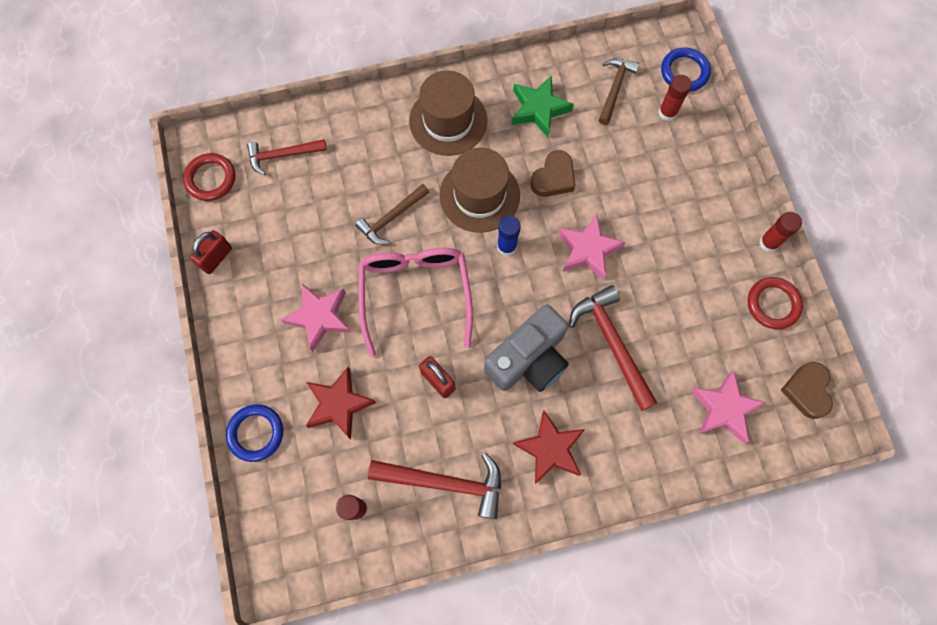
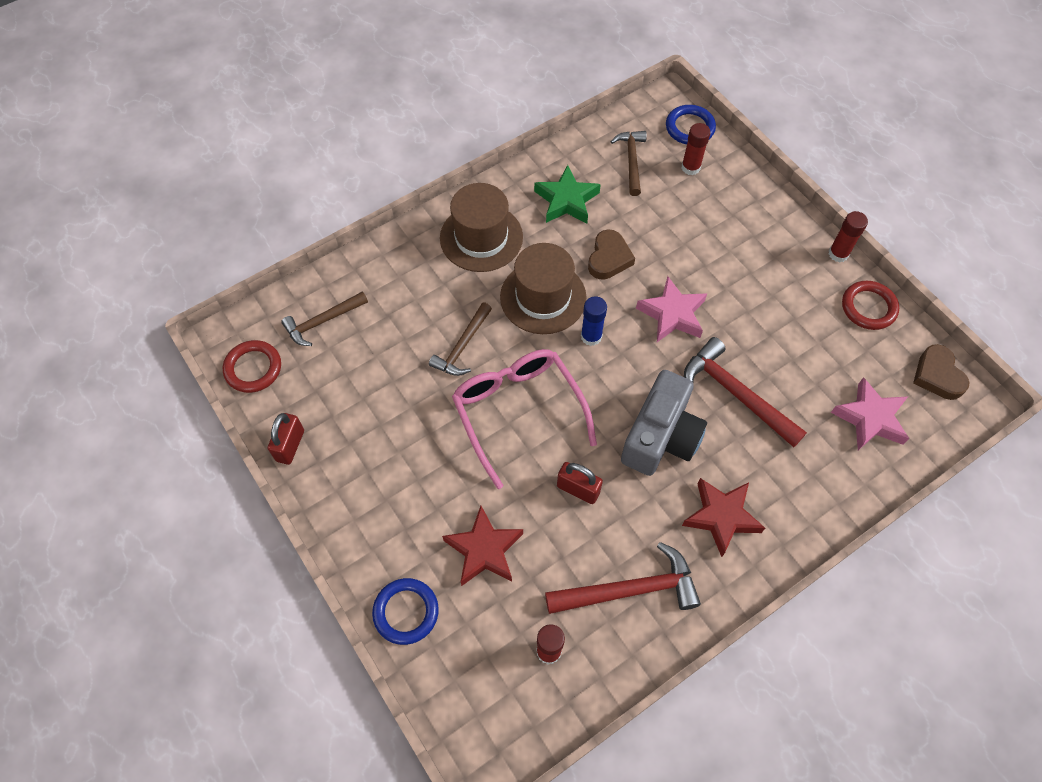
camera: 20 degrees left, 10 degrees down
red hammer [247,139,327,175] -> brown hammer [281,291,368,346]
pink star [281,284,352,352] -> none

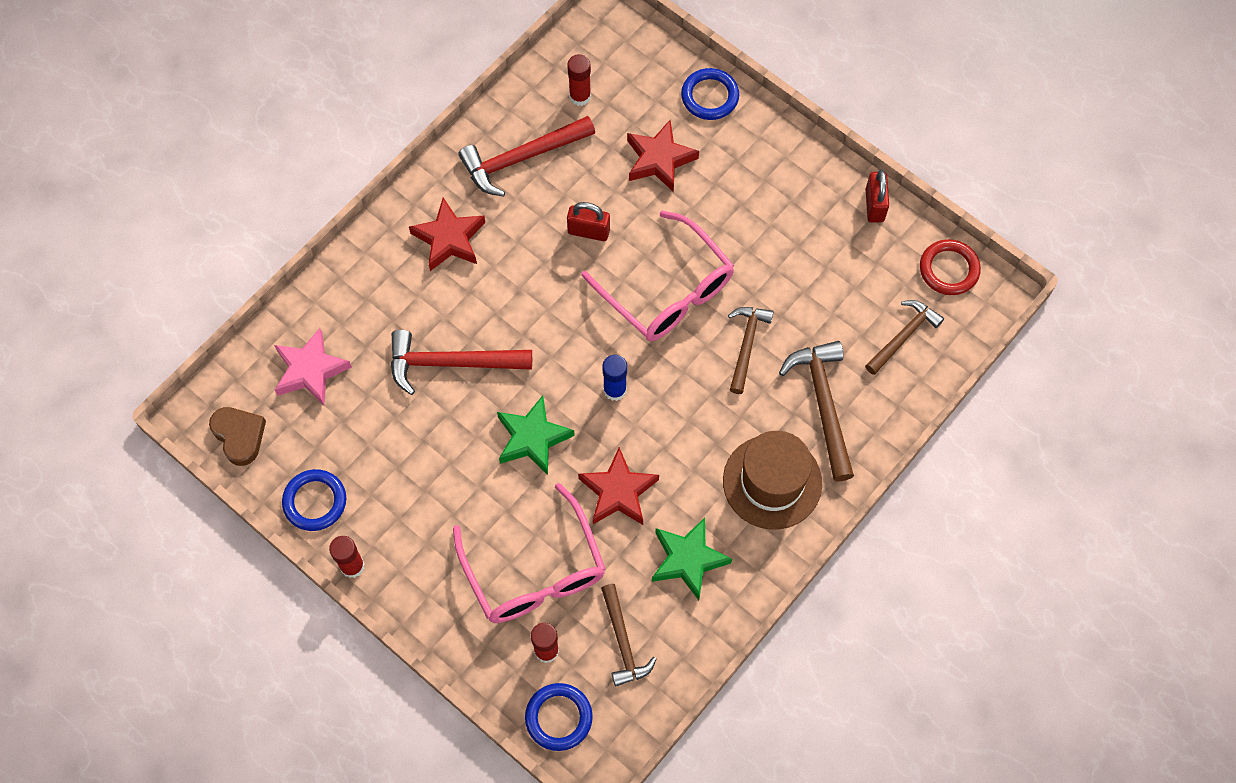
camera: 165 degrees right, 5 degrees up
brown hat [500,243,587,334] -> none
brown heart [588,229,635,280] -> red star [578,447,659,525]
grey camera [621,370,707,476] -> none
pink star [636,276,707,342] -> green star [497,395,575,475]
red hammer [684,337,807,447] -> red hammer turned 150 degrees clockwise [391,330,532,395]
red ring [842,281,899,330] -> blue ring [282,469,346,531]
none -> pink glasses [453,483,606,623]
none -> brown hammer [779,341,854,482]

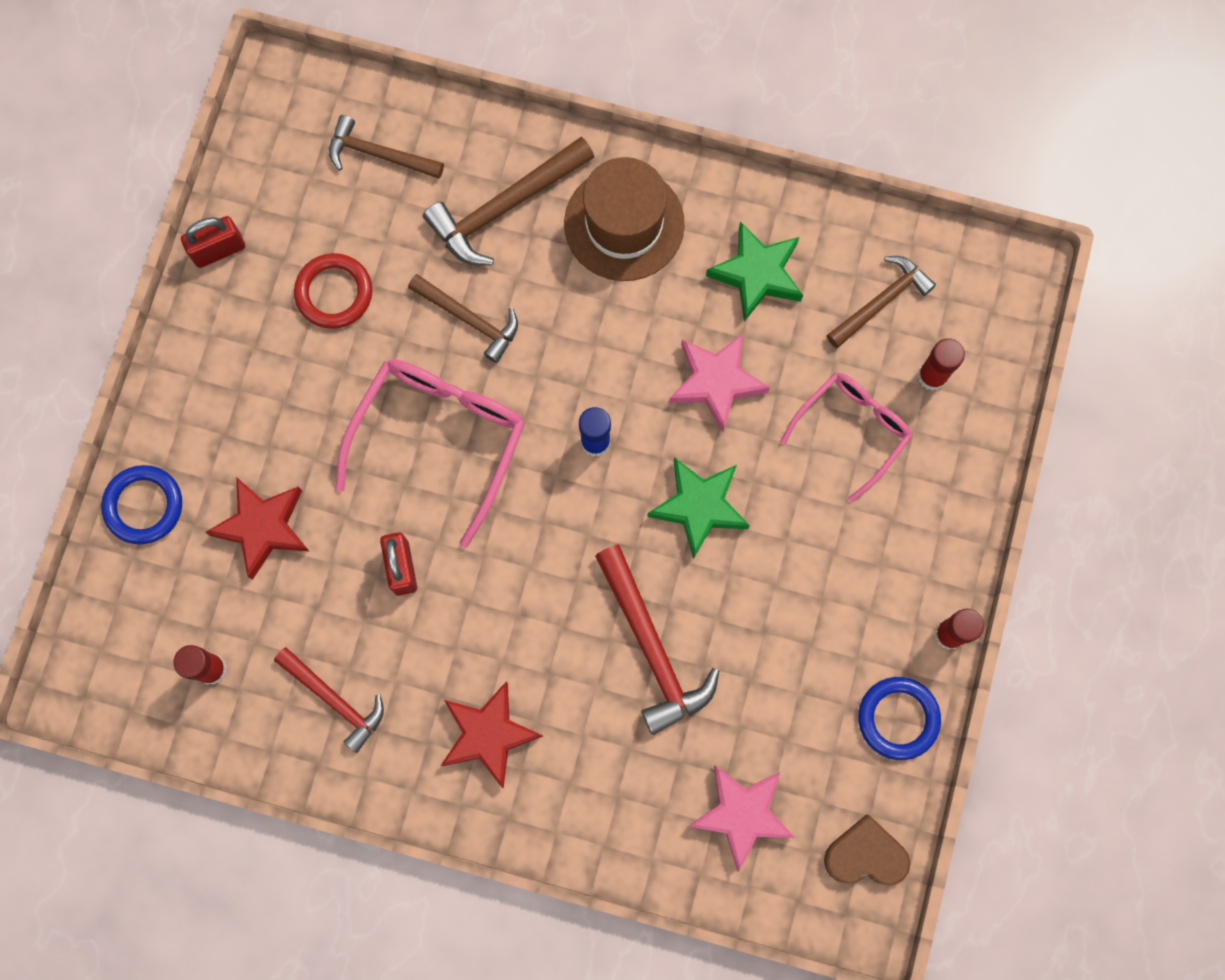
camera: 115 degrees left, 10 degrees up
brown heart [209,407,266,466] -> brown heart turned 60 degrees clockwise [824,815,910,886]
pink glasses [453,483,606,623] -> pink glasses [780,373,912,502], size x0.65
red hammer [458,116,595,197] -> red hammer [274,647,384,753], size x0.66
blue ring [525,683,593,751] -> none
red star [578,447,659,525] -> pink star [669,334,770,432]
brown hammer [728,307,774,394] -> brown hammer turned 135 degrees counterclockwise [408,274,518,363]
red ring [920,239,981,295] -> red ring moved to [294,253,372,329]

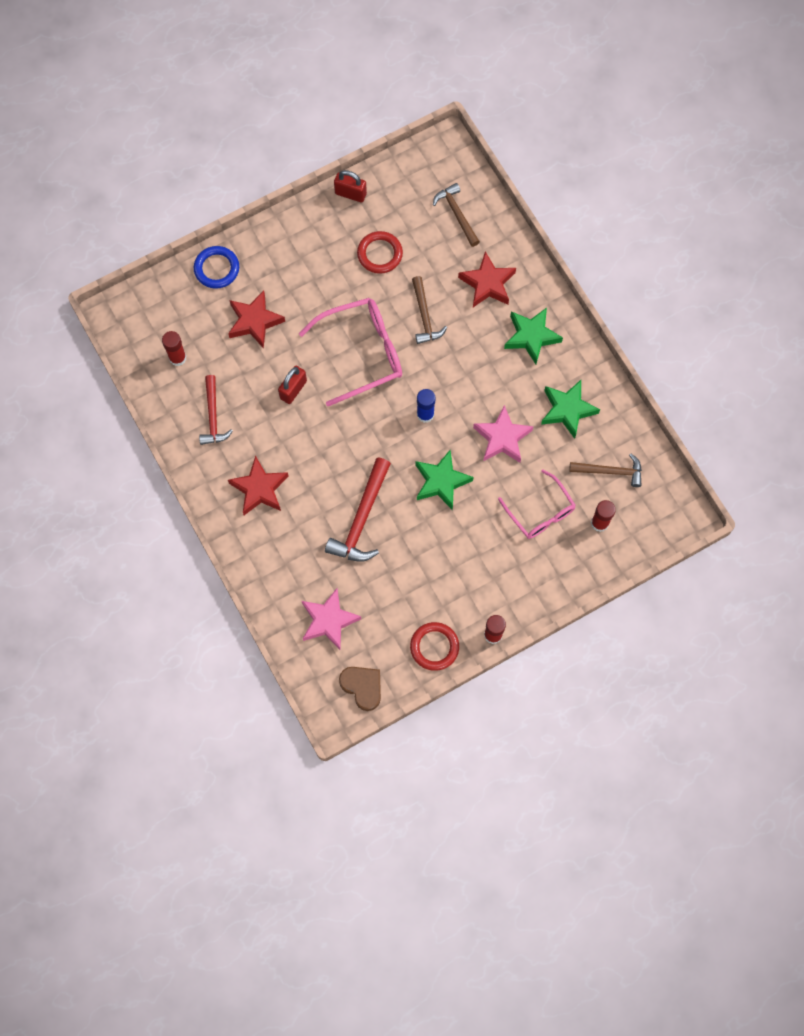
camera: 45 degrees right, 5 degrees down
brown hammer [423,137,594,265] -> red star [458,252,516,307]
brown hat [564,157,685,281] -> green star [504,308,563,364]
pink glasses [780,373,912,502] -> pink glasses turned 60 degrees clockwise [498,470,576,539]
blue ring [858,677,941,760] -> red ring [410,622,459,671]

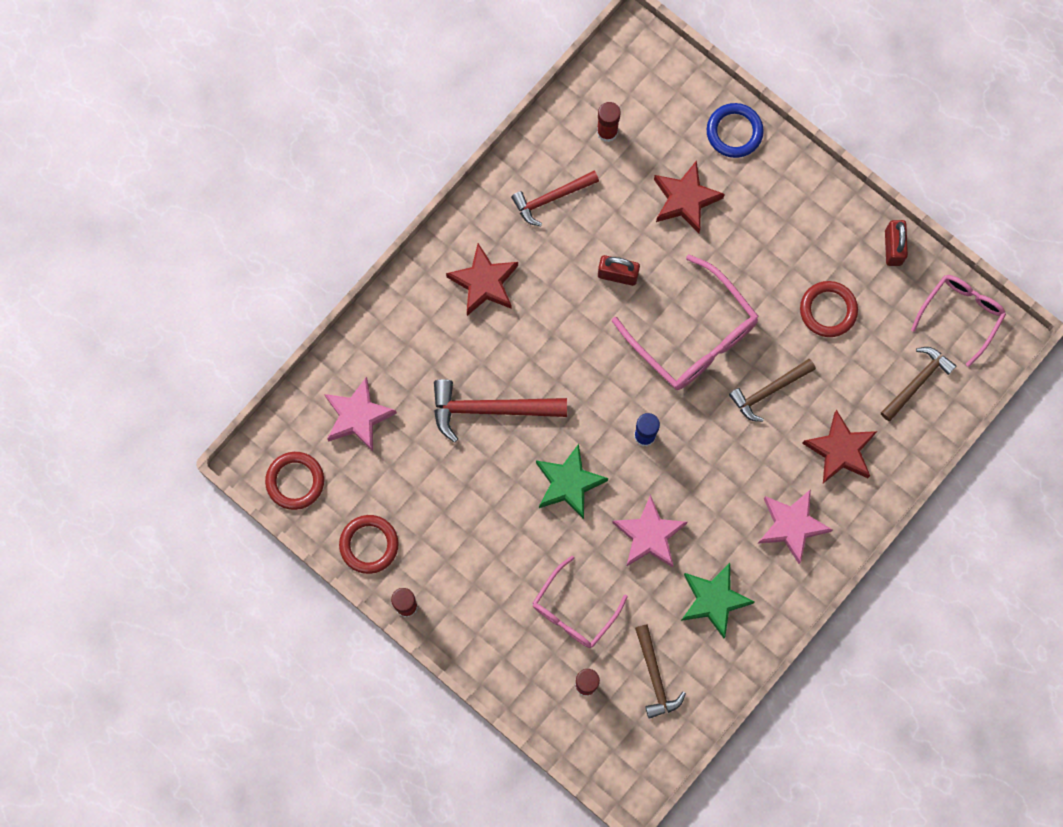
camera: 70 degrees right, 5 degrees up
brown heart [339,667,381,711] -> red ring [265,452,324,510]
green star [504,308,563,364] -> pink star [757,489,832,564]
none -> pink glasses [911,275,1006,367]

